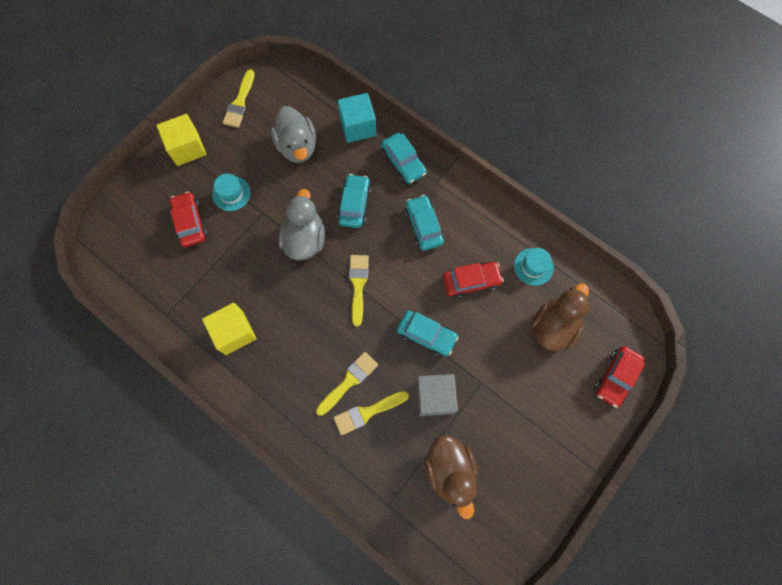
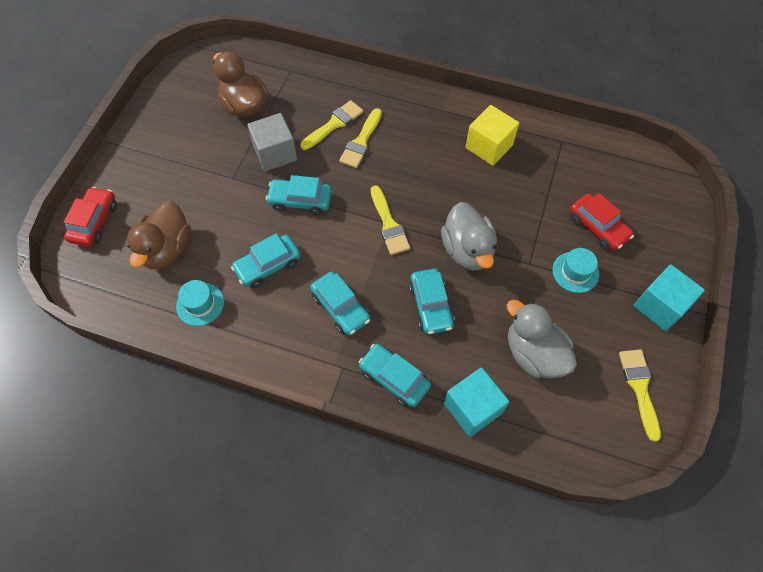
camera: 160 degrees right, 10 degrees down
yellow cube [157,114,206,166] -> turquoise cube [633,264,705,331]
red car [443,262,504,299] -> turquoise car [231,233,301,288]

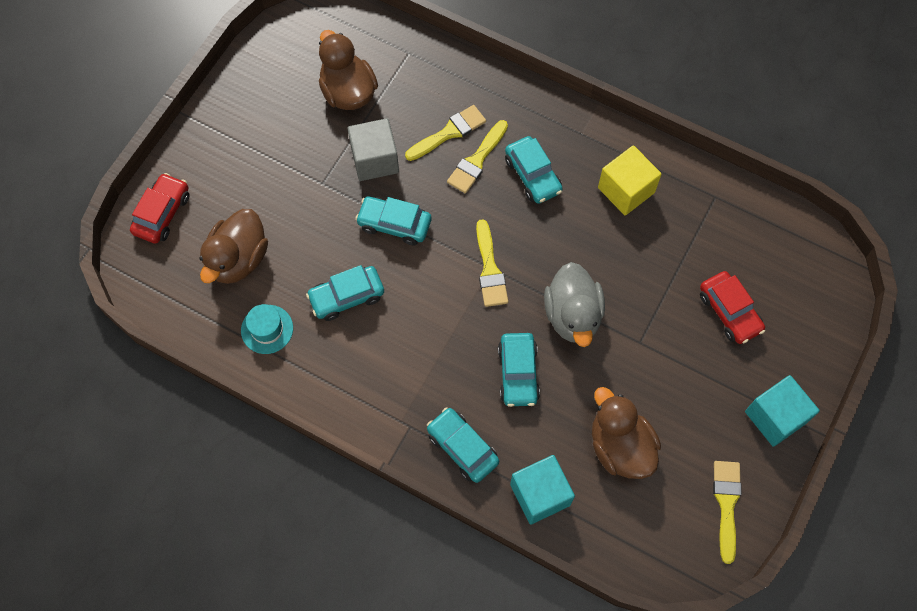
camera: 10 degrees right, 5 degrees up
turquoise car [310,272,370,336] -> turquoise car moved to [505,136,563,204]
grey duck [507,300,577,379] -> brown duck [592,387,661,479]
turquoise hat [553,248,599,293] -> none

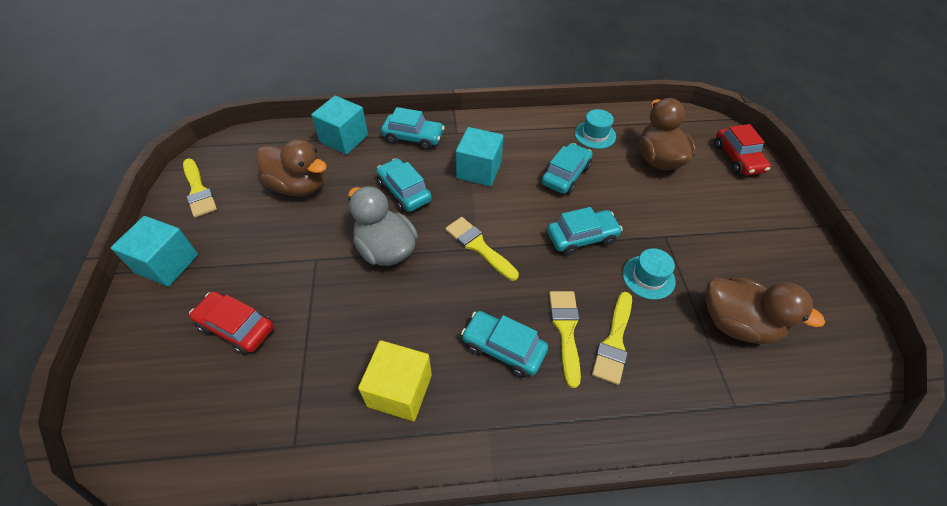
camera: 145 degrees right, 15 degrees down
grey cube [348,118,399,181] -> turquoise hat [623,248,675,300]
none -> turquoise cube [456,127,504,186]

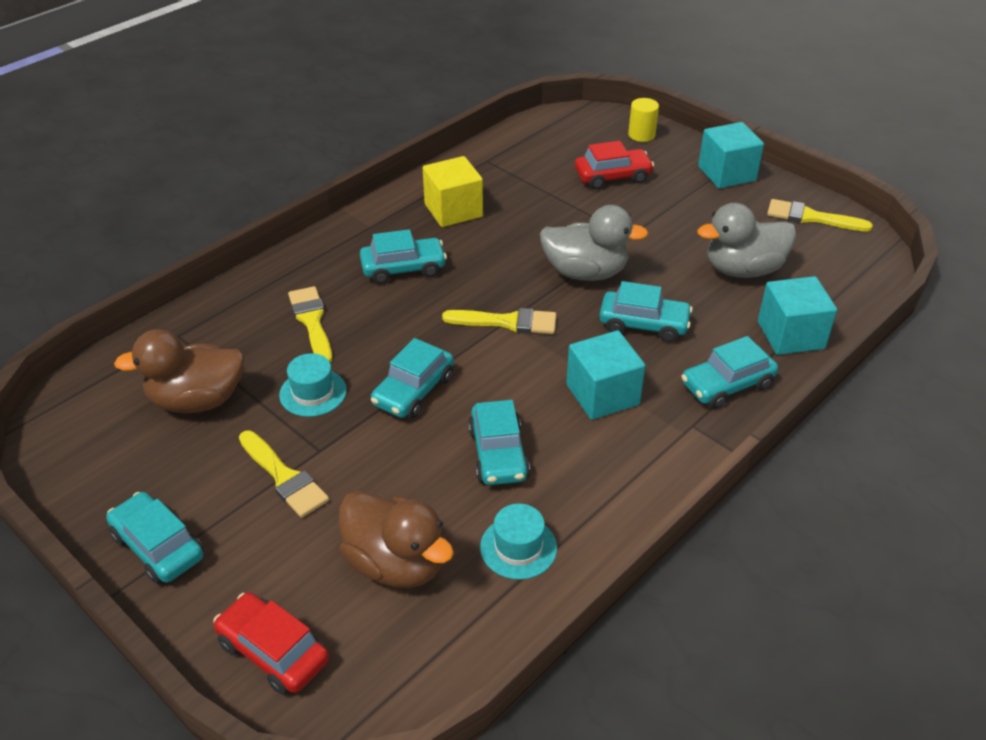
camera: 140 degrees right, 10 degrees down
brown duck [256,139,327,196] -> grey duck [697,203,796,278]
yellow brush [549,291,581,388] -> yellow brush moved to [239,430,329,518]
none -> turquoise car [107,492,204,584]
none -> yellow cylinder [628,98,659,142]

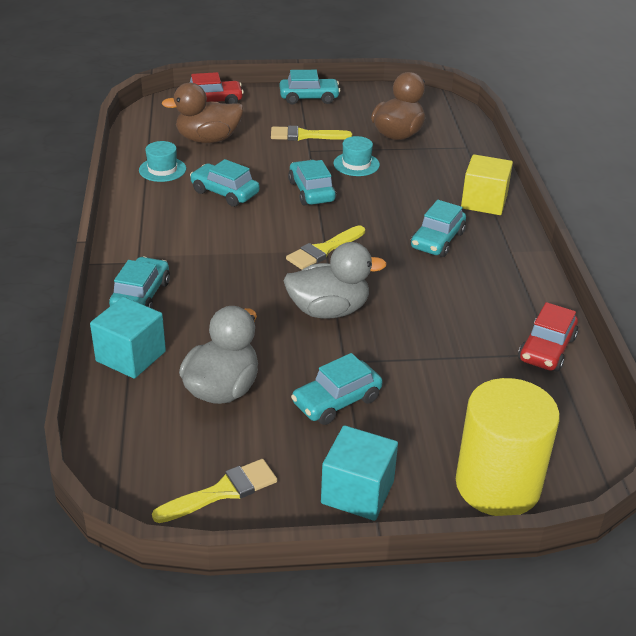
camera: 130 degrees right, 5 degrees down
yellow brush [288,286,332,363] -> none
yellow cube [423,156,483,227] -> yellow cube moved to [461,154,513,215]
grey duck [540,205,649,281] -> grey duck turned 150 degrees counterclockwise [284,242,387,318]
turquoise cube [566,330,645,420] -> none
red car [575,141,654,189] -> red car moved to [518,302,578,371]
turquoise car [599,281,693,342] -> turquoise car moved to [291,353,383,425]
yellow cylinder [628,98,659,142] -> yellow cylinder [456,378,560,516], size x2.27

